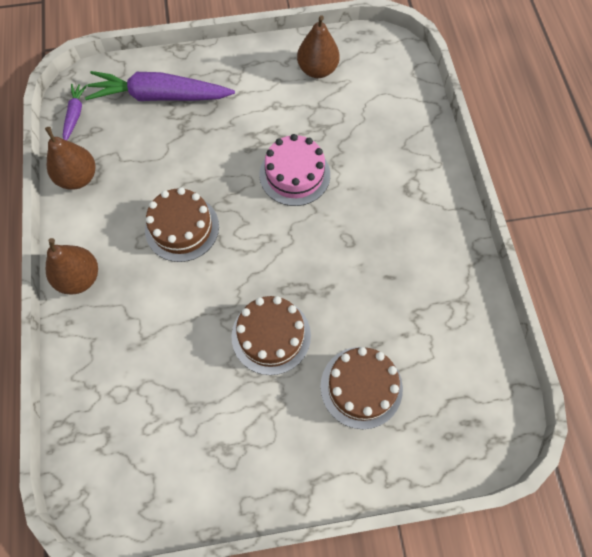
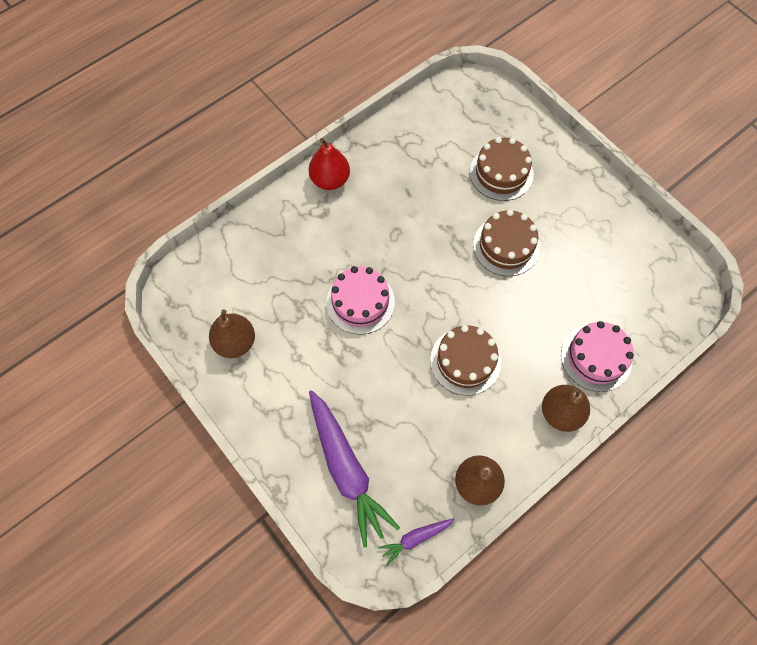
camera: 120 degrees left, 0 degrees up
none -> red pear [309,138,350,190]
none -> pink cake [561,321,634,392]

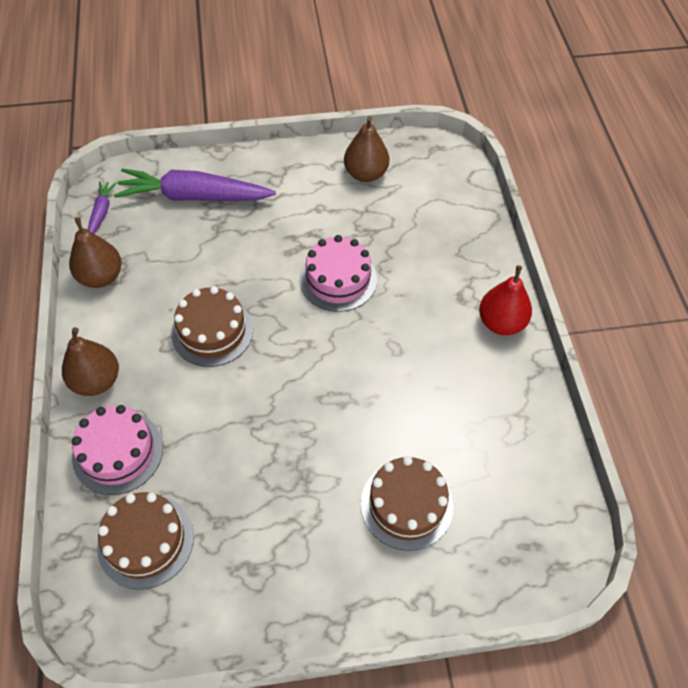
camera: 120 degrees right, 10 degrees down
brown cake [473,209,540,276] -> brown cake moved to [97,492,194,590]

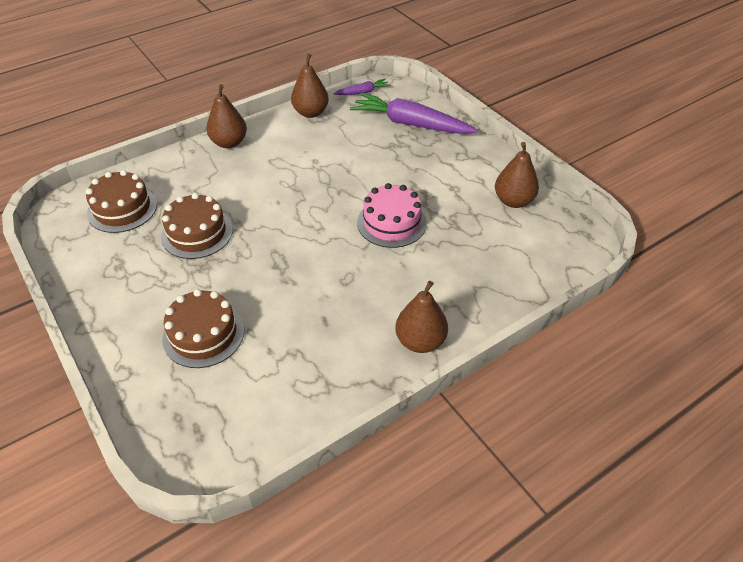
camera: 65 degrees right, 10 degrees down
pink cake [72,405,163,495] -> none
purple carrot [114,168,276,201] -> purple carrot turned 45 degrees counterclockwise [350,93,478,134]
brown cake [171,286,253,367] -> brown cake moved to [161,193,233,259]
red pear [479,265,532,335] -> brown pear [395,281,448,353]

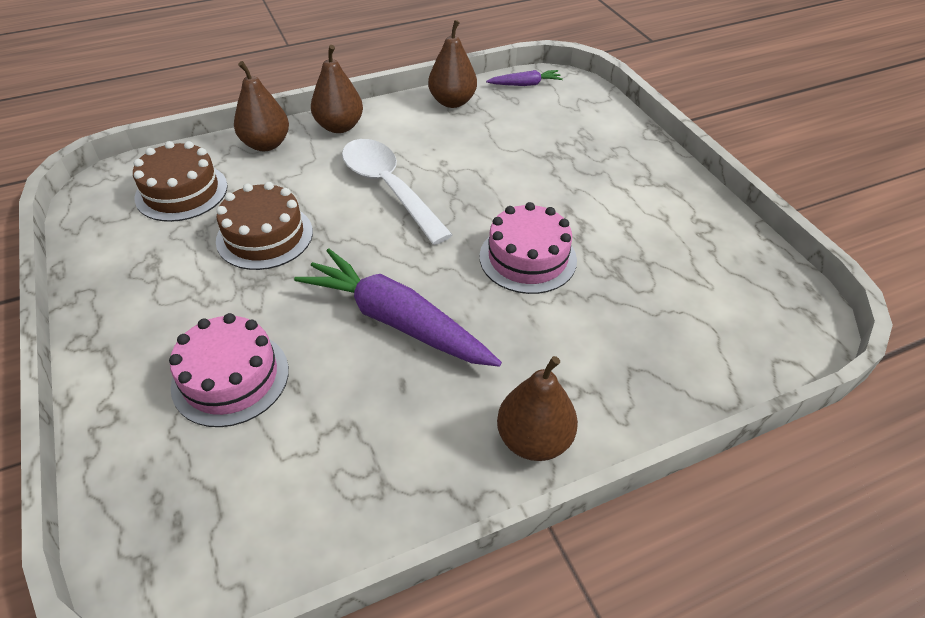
camera: 10 degrees right, 0 degrees up
brown cake [162,289,244,368] -> pink cake [169,313,289,427]
purple carrot [350,93,478,134] -> purple carrot moved to [294,248,502,367]
brown pear [495,142,539,208] -> brown pear moved to [234,61,289,151]
none -> white spoon [342,139,453,245]

